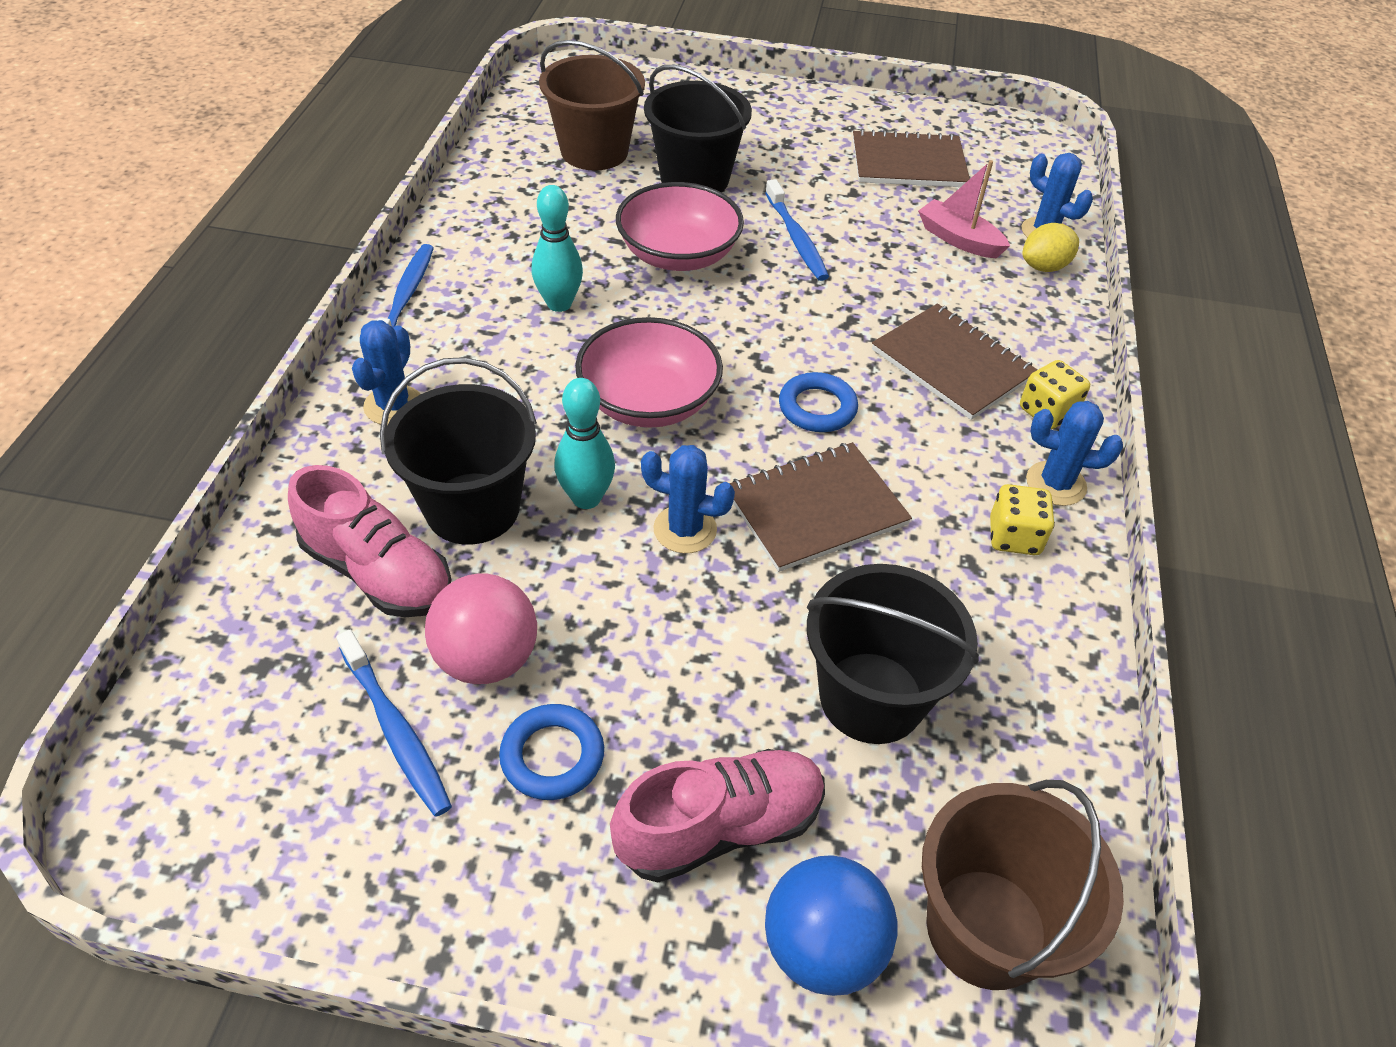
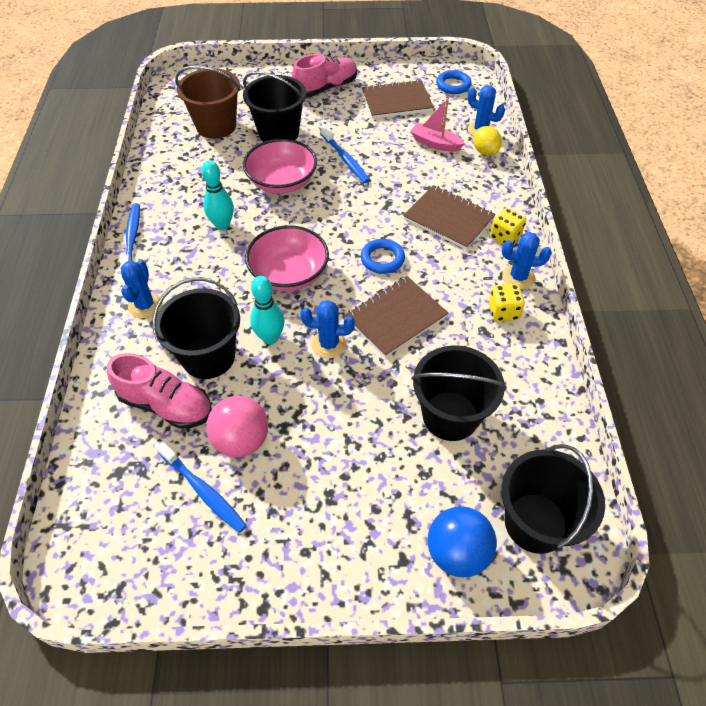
camera: 10 degrees left, 5 degrees up
blue ring [499,704,604,800] -> blue ring moved to [436,70,472,94]
pink shoe [610,749,825,882] -> pink shoe moved to [292,54,357,97]
brown bucket [922,780,1124,990] -> black bucket [501,444,605,554]
yellow lemon [1022,223,1079,272] -> yellow lemon turned 75 degrees counterclockwise [473,126,502,155]

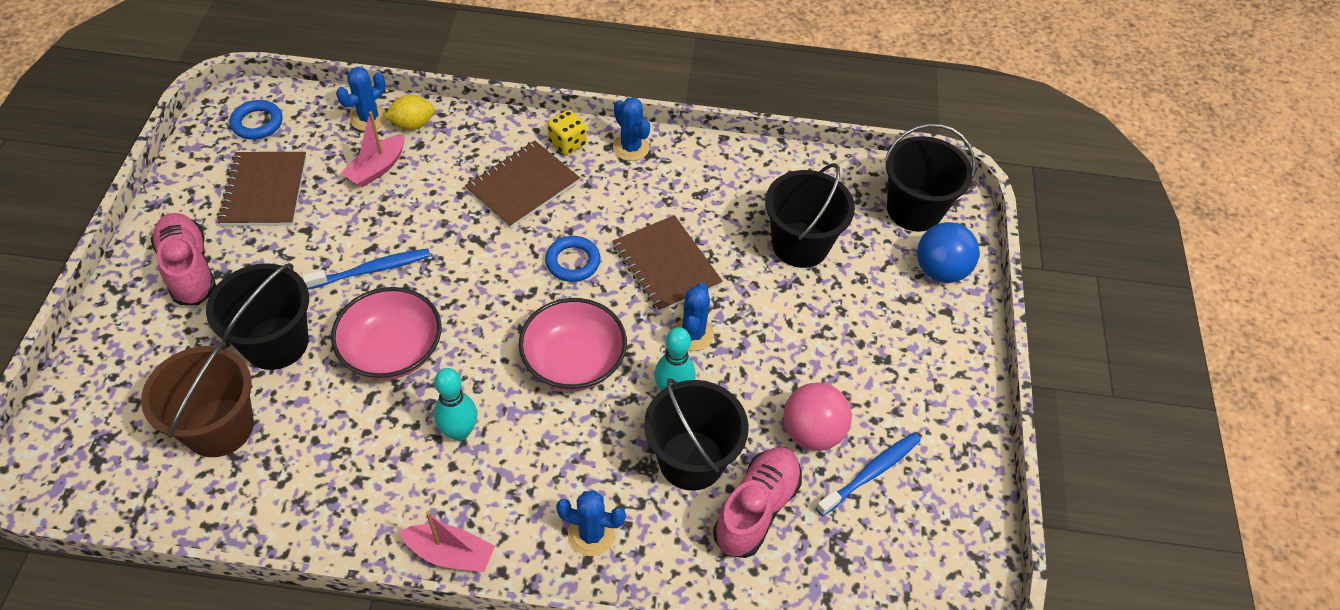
camera: 85 degrees left, 0 degrees up
blue toothbrush [120,203,140,268] -> pink boat [399,511,495,572]
yellow dice [489,284,525,321] -> none
blue cactus [502,232,552,289] -> blue cactus turned 45 degrees counterclockwise [613,97,650,161]

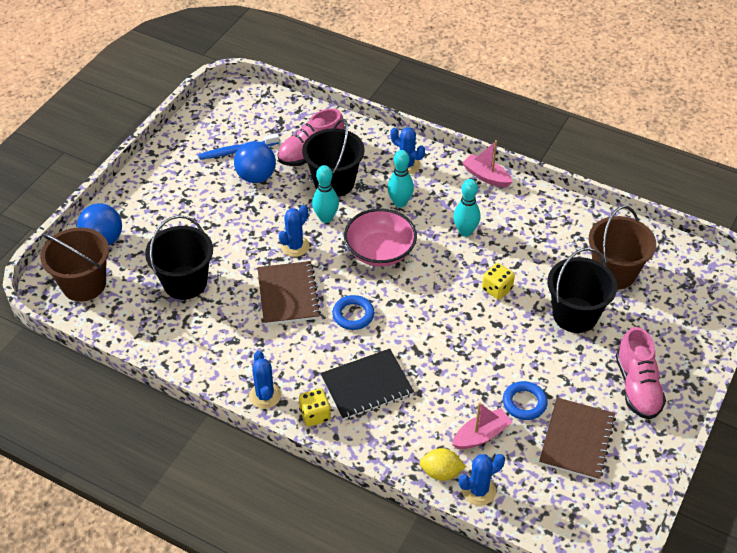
camera: 155 degrees left, 5 degrees down
blue ring [230,100,283,140] -> blue ring moved to [503,381,548,420]
blue toothbrush [302,248,430,289] -> none
pink bowl [331,287,441,380] -> yellow dice [482,263,515,300]
brown notebook [465,140,580,229] -> black notebook [320,349,414,420]
pink ball [783,382,852,451] -> blue ball [234,141,276,183]
black bucket [884,123,976,231] -> brown bucket [40,227,109,302]
none -> turquoise bowling pin [387,150,414,208]

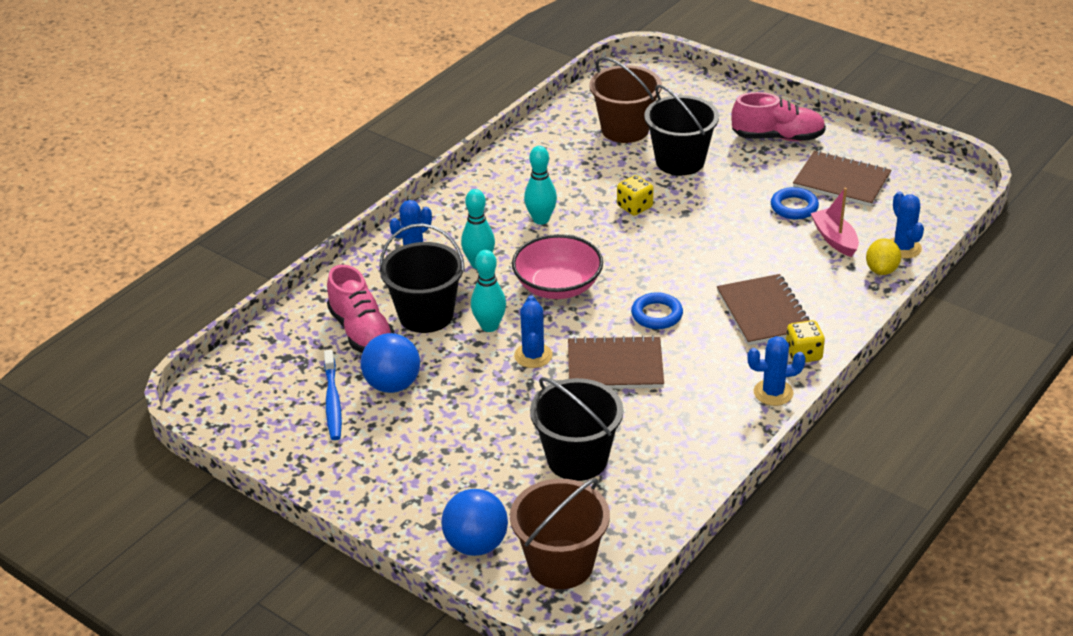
camera: 80 degrees left, 10 degrees down
blue cactus [279,205,310,257] -> blue cactus turned 45 degrees clockwise [514,295,553,368]
black notebook [320,349,414,420] -> brown notebook [717,274,810,345]
pink boat [462,140,513,187] -> none

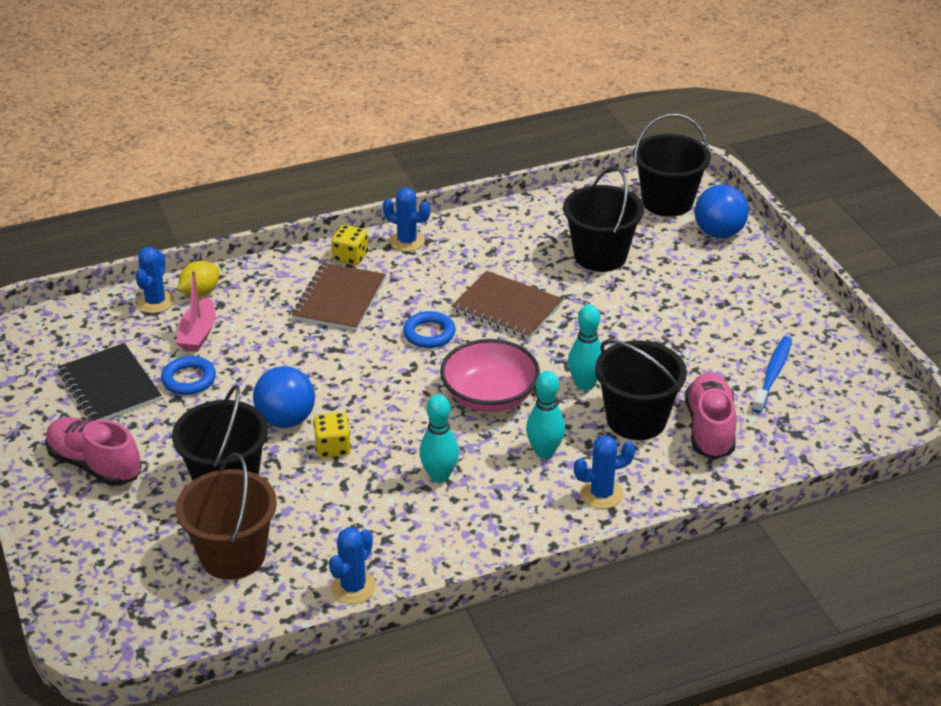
camera: 150 degrees left, 0 degrees up
blue ball [361,333,420,393] -> blue ball moved to [253,366,315,428]
brown bucket [510,478,610,589] -> black bucket [633,114,711,217]
blue cactus [514,295,553,368] -> blue cactus moved to [329,527,376,604]
brown notebook [793,151,891,207] -> black notebook [58,343,161,421]

